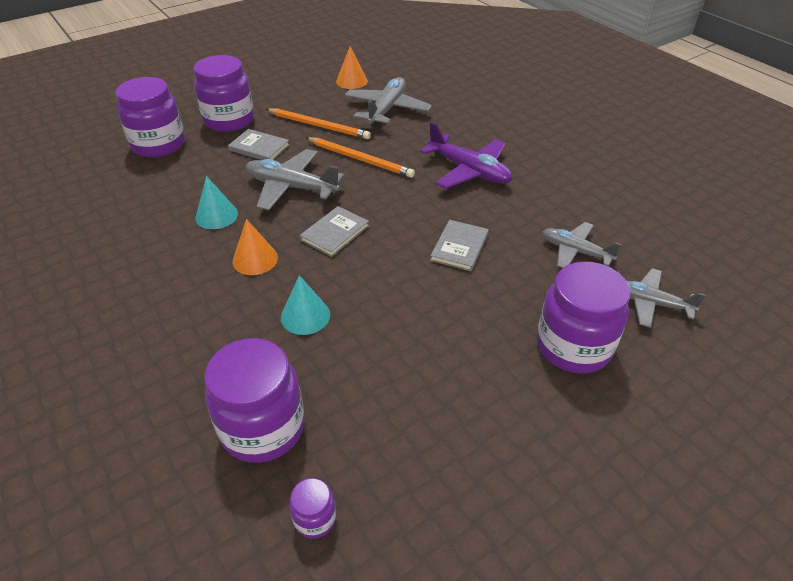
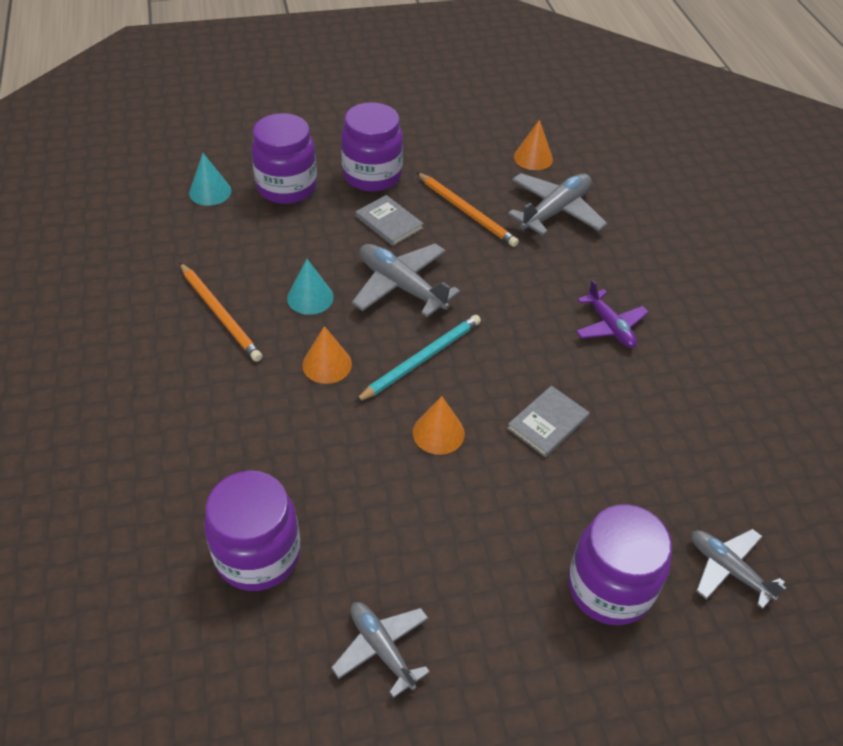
camera: 20 degrees right, 5 degrees up
turquoise cone [281,275,330,335] -> turquoise cone moved to [189,153,231,206]
purple jar [289,478,336,538] -> none
grey book [300,206,369,257] -> turquoise pencil [355,315,481,402]
orange pencil [306,137,415,178] -> orange pencil moved to [180,263,262,362]
purple plane [420,122,512,189] -> purple plane [576,280,649,348], size x0.66
grey plane [542,222,622,268] -> grey plane moved to [331,602,430,698]
none -> orange cone [413,396,465,455]

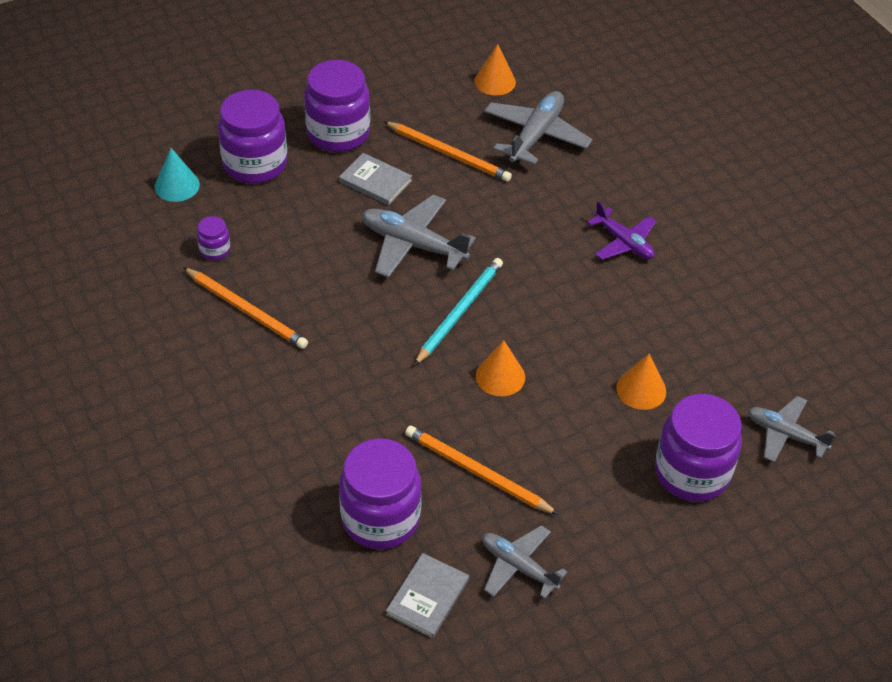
camera: 15 degrees left, 0 degrees up
turquoise cone [287,259,334,315] -> none
orange cone [302,326,352,384] -> orange cone moved to [616,354,666,410]
grey book [507,386,590,457] -> grey book moved to [386,553,469,638]
none -> purple jar [197,216,231,260]
none -> orange pencil [405,426,559,515]

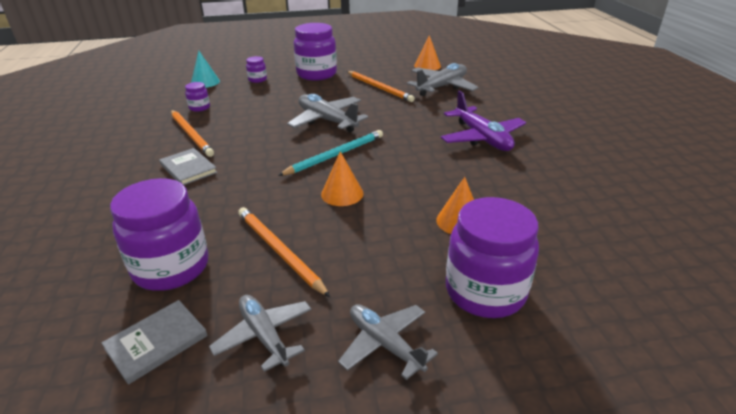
camera: 20 degrees right, 15 degrees down
purple jar [218,90,287,184] -> purple jar [246,56,267,83], size x0.45
grey book [339,153,412,205] -> grey book moved to [159,148,218,185]
purple plane [587,201,657,260] -> purple plane [441,91,526,151], size x1.51
grey plane [748,396,836,462] -> grey plane moved to [338,304,438,380]

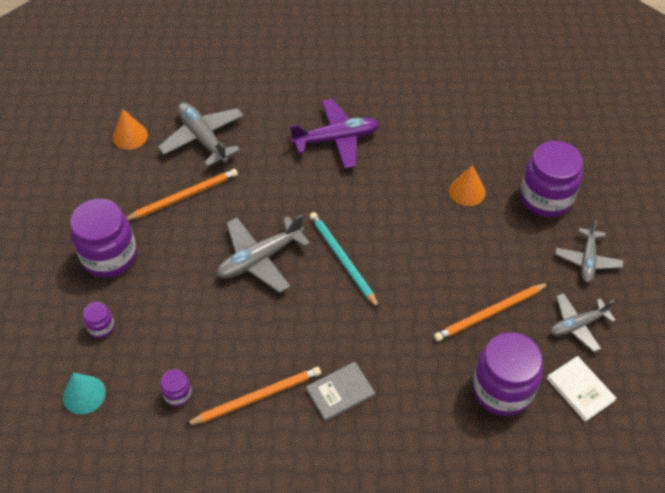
camera: 80 degrees left, 20 degrees up
grey book [102,300,208,385] -> white book [547,356,617,422]
orange cone [321,151,364,206] -> none
grey plane [338,304,438,380] -> grey plane turned 45 degrees counterclockwise [555,220,624,283]

